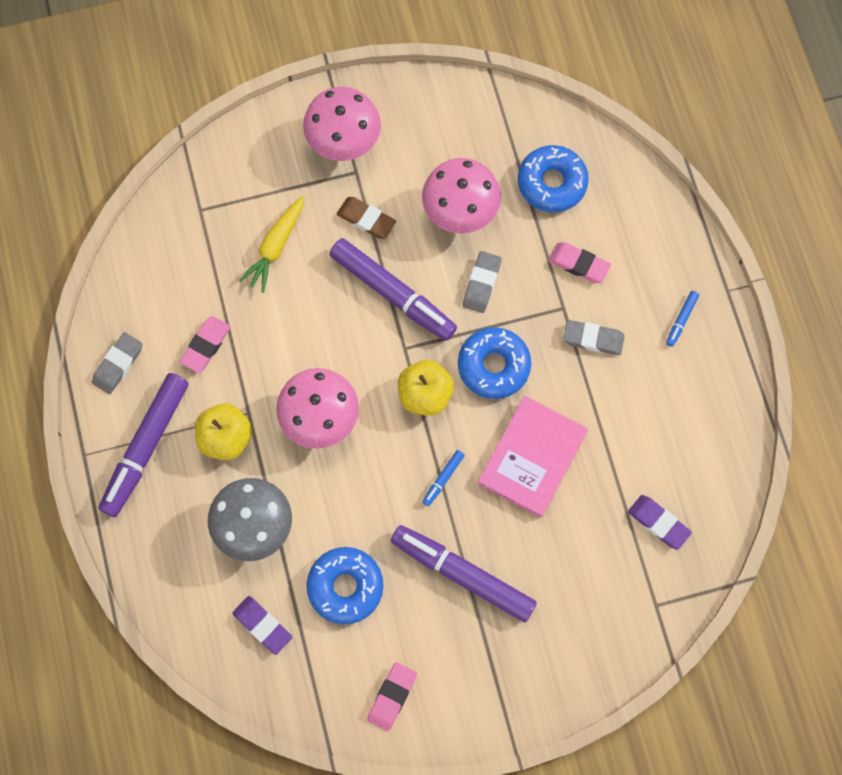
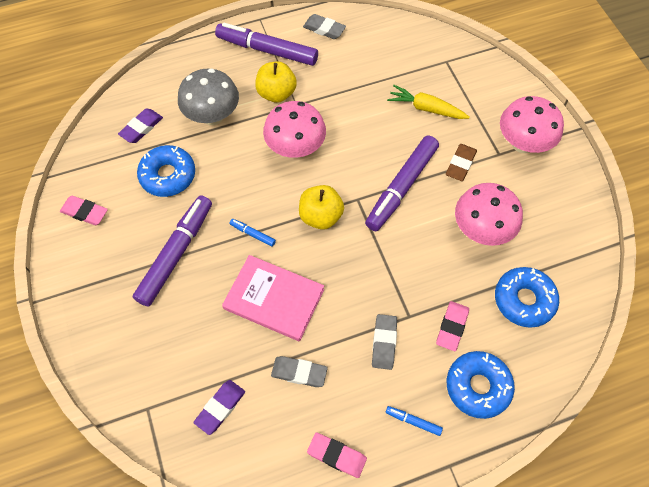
camera: 85 degrees right, 10 degrees down
pink eraser [180,316,231,373] -> pink eraser moved to [307,432,367,478]
blue donut [458,327,531,399] -> blue donut moved to [447,351,515,419]
grey eraser [463,251,501,313] -> grey eraser moved to [271,356,328,387]

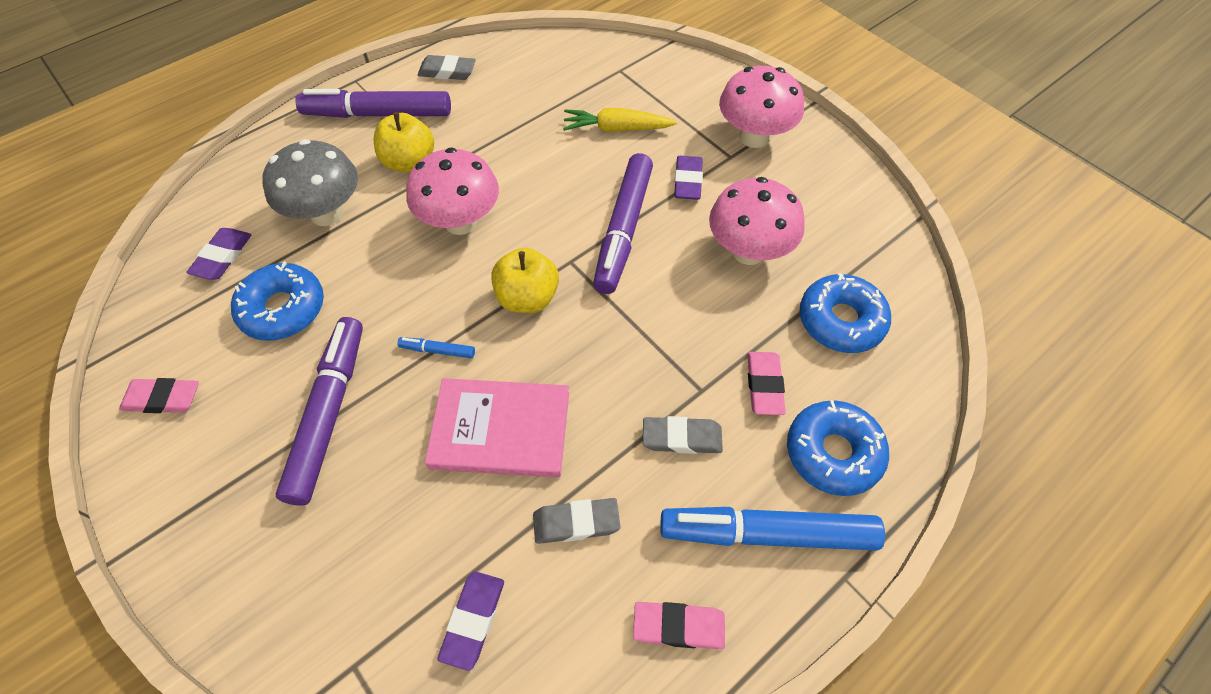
camera: 20 degrees left, 5 degrees down
grey eraser [372,314,397,370] -> grey eraser turned 75 degrees counterclockwise [643,416,723,454]
blue marker [386,406,443,436] -> blue marker [660,507,885,551], size x2.41
brown eraser [446,144,477,181] -> purple eraser [674,156,703,200]

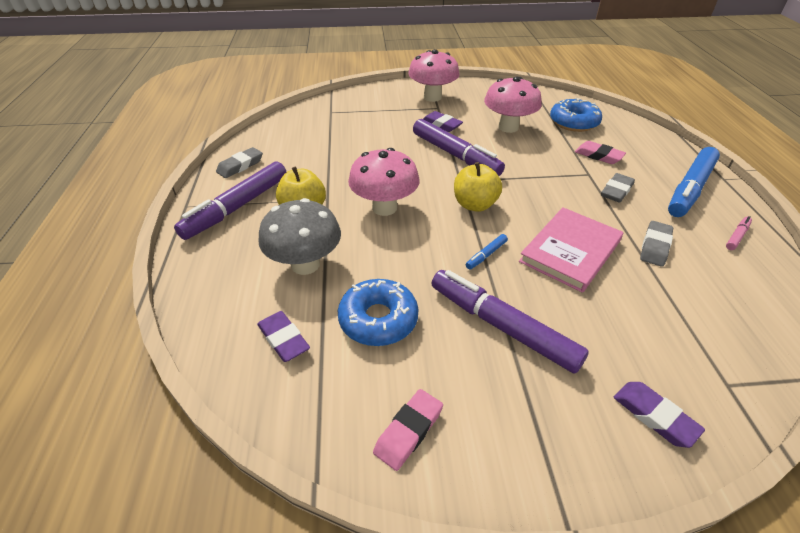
camera: 55 degrees left, 15 degrees down
purple eraser [437,571,504,671] -> purple eraser moved to [614,382,705,448]
yellow carrot [563,108,677,132] -> none
pink eraser [633,602,725,649] -> pink marker [726,216,752,250]
blue donut [787,400,889,496] -> none

